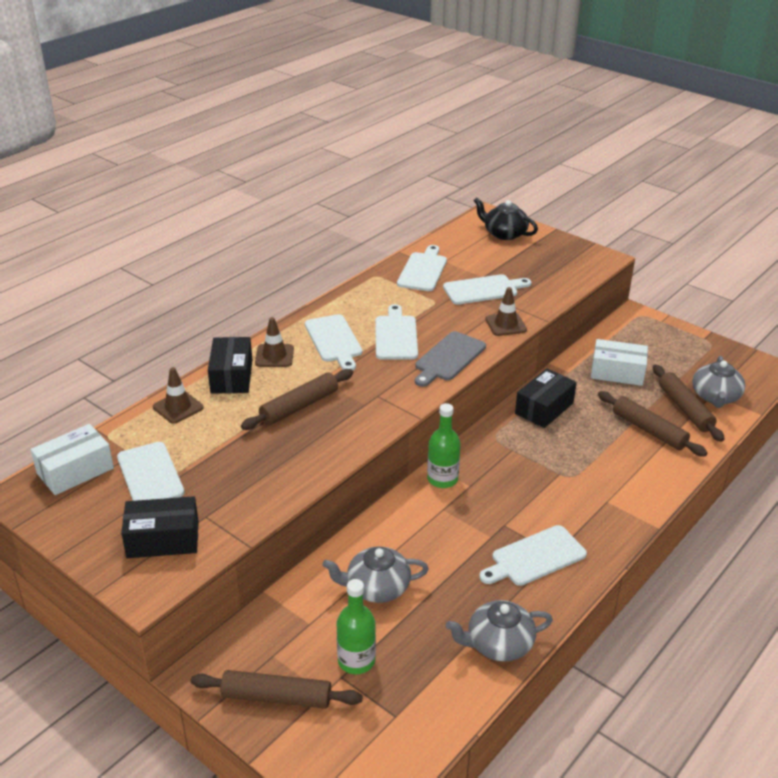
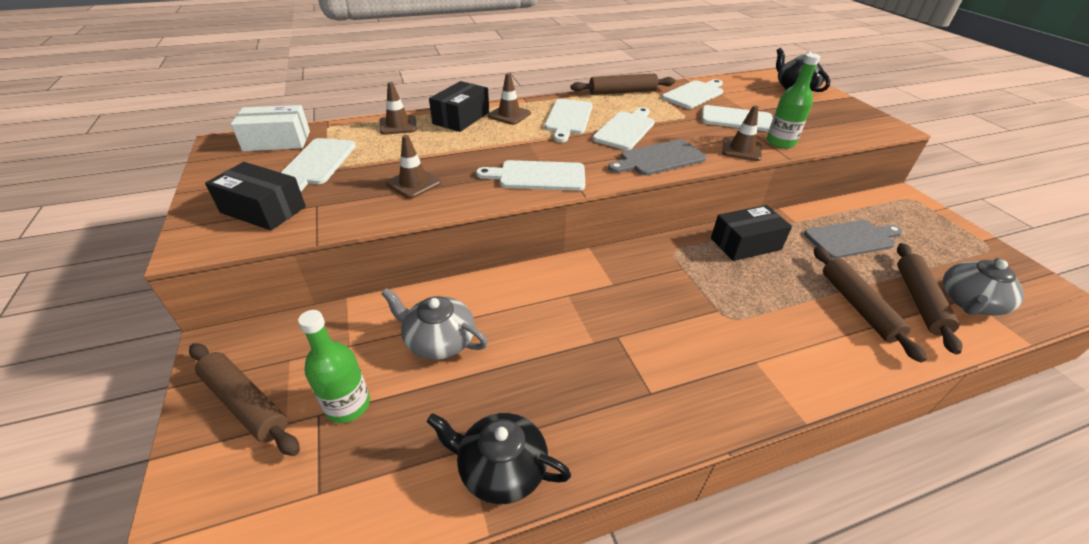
camera: 30 degrees right, 5 degrees up
brown rolling pin [241,369,353,430] -> brown rolling pin moved to [571,74,675,95]
green bottle [427,403,461,488] -> green bottle moved to [766,53,820,148]
grey teapot [446,600,553,662] -> black teapot [427,413,571,504]
white cutting board [480,525,587,586] -> white cutting board moved to [476,160,585,191]
white box [591,339,648,386] -> grey cutting board [804,220,903,259]
none -> brown traffic cone [386,135,441,199]

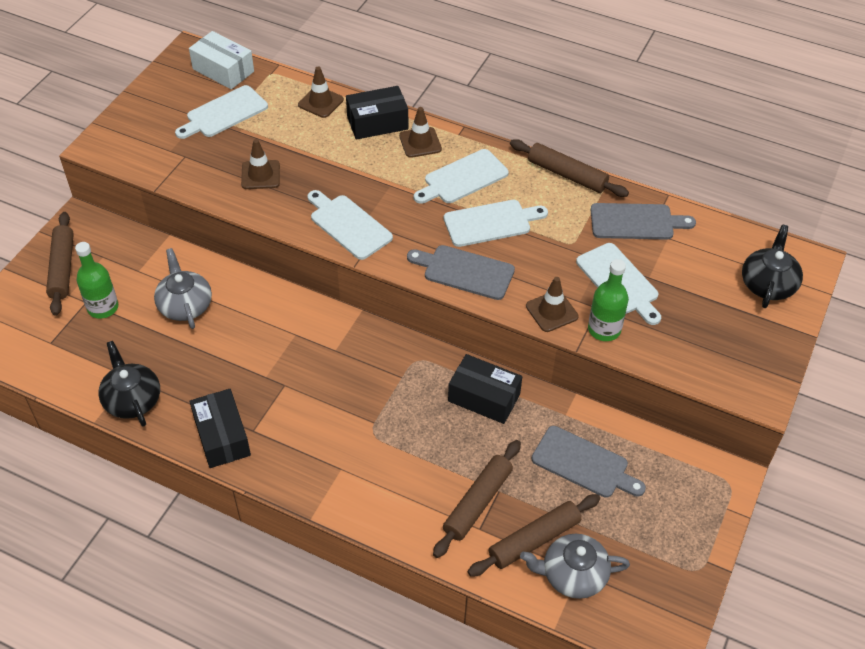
camera: 45 degrees right, 10 degrees up
black box [205,162,306,230] -> black box moved to [190,389,251,468]
white cutting board [662,79,723,109] -> grey cutting board [591,203,696,240]

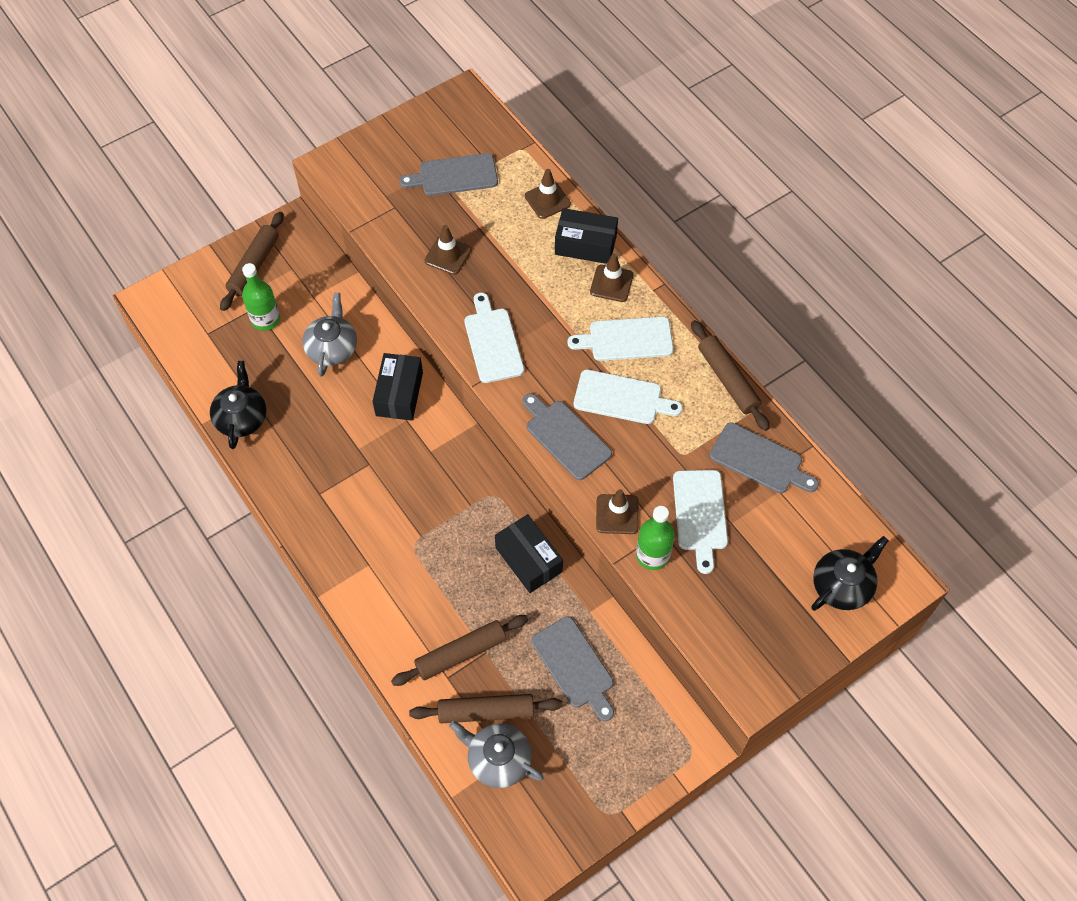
camera: 30 degrees right, 10 degrees up
white cutting board [175,85,268,139] -> grey cutting board [399,153,498,196]
white box [189,31,254,89] -> none
black box [190,389,251,468] -> black box moved to [372,353,423,421]

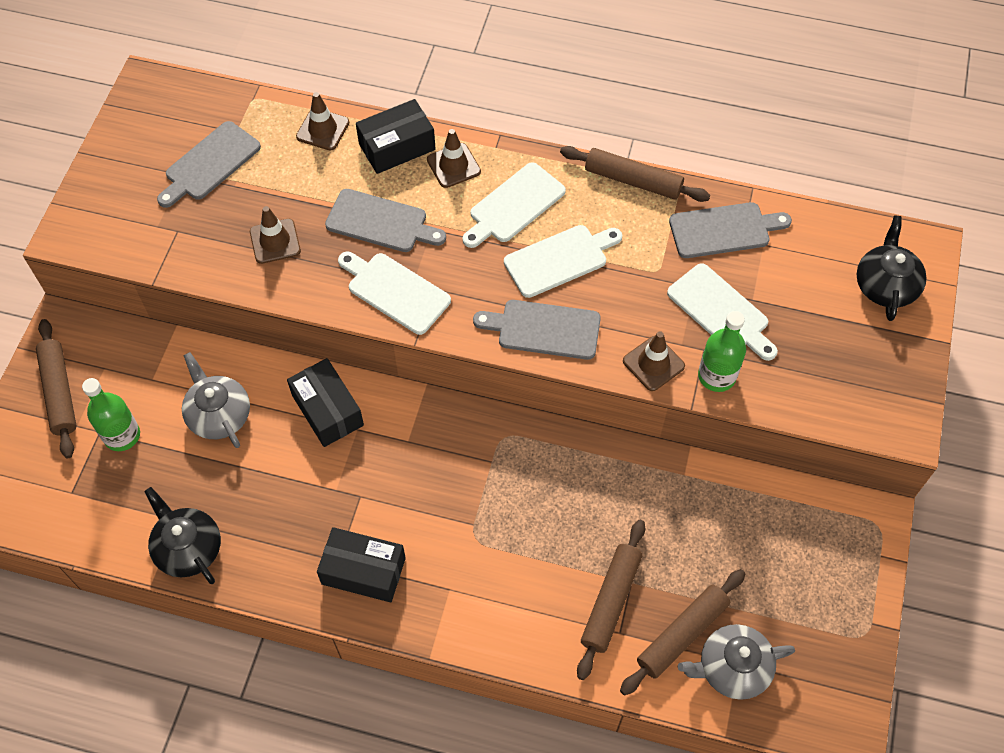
camera: 40 degrees left, 0 degrees up
black box [495,514,563,593] -> black box moved to [317,527,406,602]
grey cutting board [531,617,614,721] -> grey cutting board moved to [325,189,446,252]

